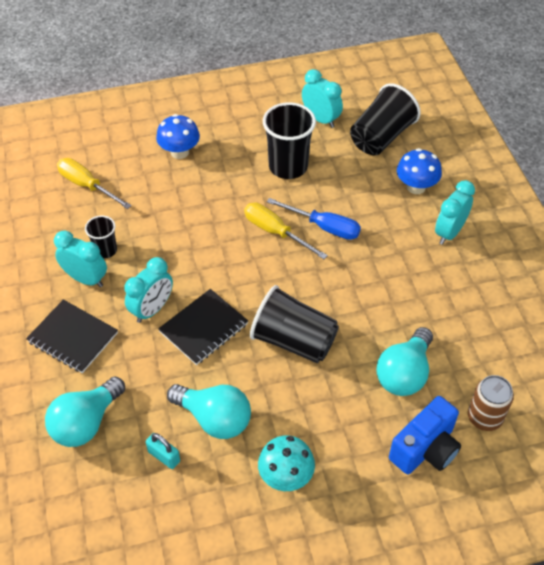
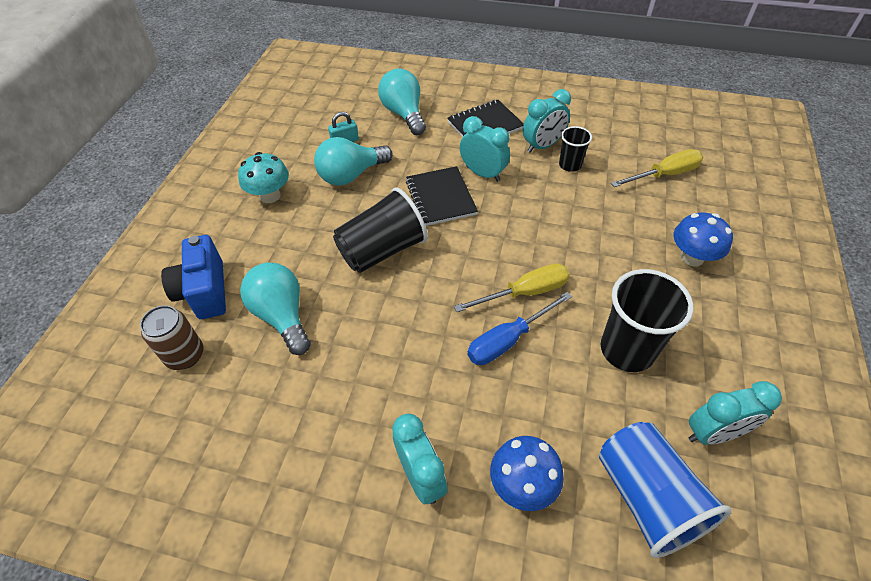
camera: 120 degrees right, 0 degrees up
turquoise clock [124,257,173,323] -> turquoise clock turned 150 degrees clockwise [460,116,510,182]
black cup [350,83,421,155] -> blue cup [599,422,732,558]

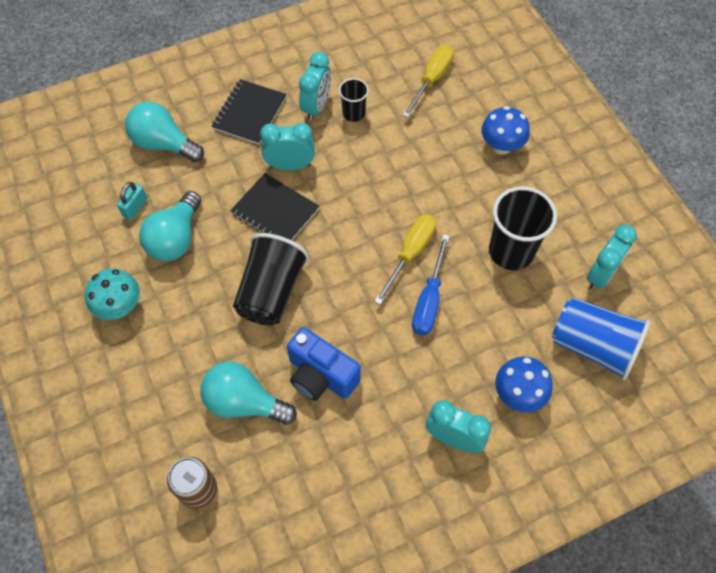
camera: 40 degrees left, 10 degrees up
blue camera [161,235,226,319] -> blue camera moved to [287,327,361,401]

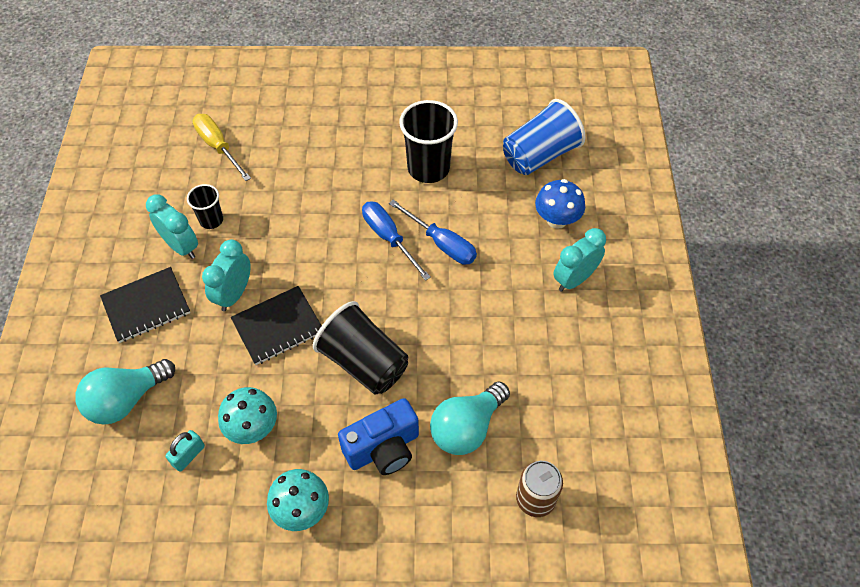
camera: 65 degrees left, 5 degrees down
turquoise padlock [117,182,147,220] -> turquoise padlock turned 75 degrees clockwise [165,430,205,472]
turquoise light bulb [139,191,201,261] -> turquoise mushroom [218,387,277,444]
black notebook [211,79,287,145] -> black notebook turned 75 degrees counterclockwise [100,267,190,343]
blue camera [287,327,361,401] -> blue camera moved to [338,398,419,475]
yellow screwdriver [374,214,436,305] -> blue screwdriver [362,201,431,281]
blue mushroom [481,106,530,155] -> none
turquoise clock [587,225,637,291] -> none

